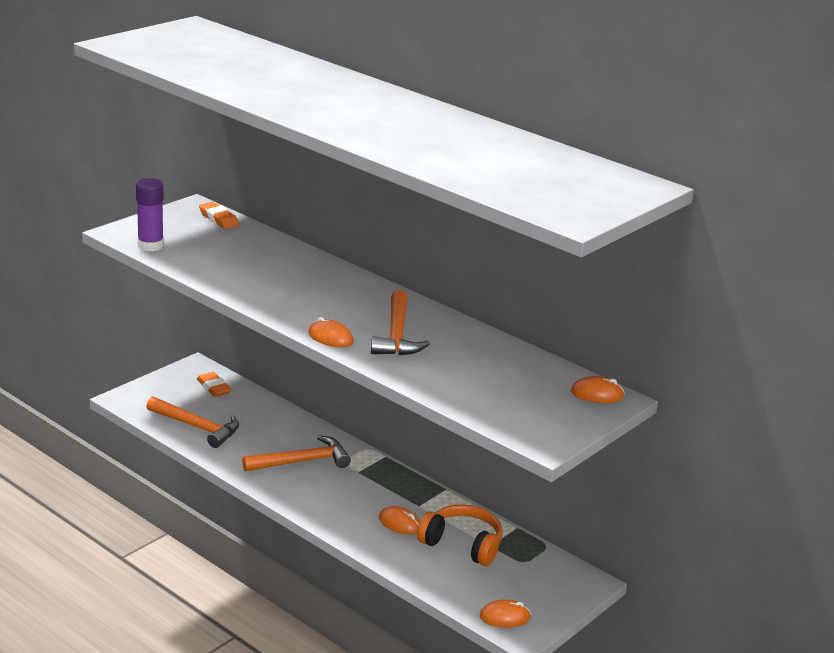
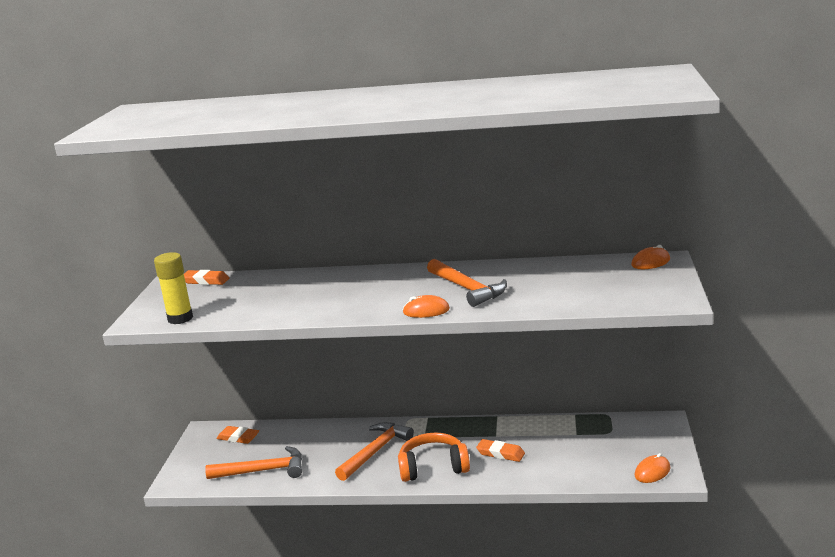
camera: 30 degrees left, 5 degrees down
purple glue stick [136,178,164,251] -> yellow glue stick [154,252,193,324]
orange mouse [379,506,420,534] -> orange eraser [476,439,525,462]
orange headphones [417,504,502,566] -> orange headphones moved to [398,433,470,482]

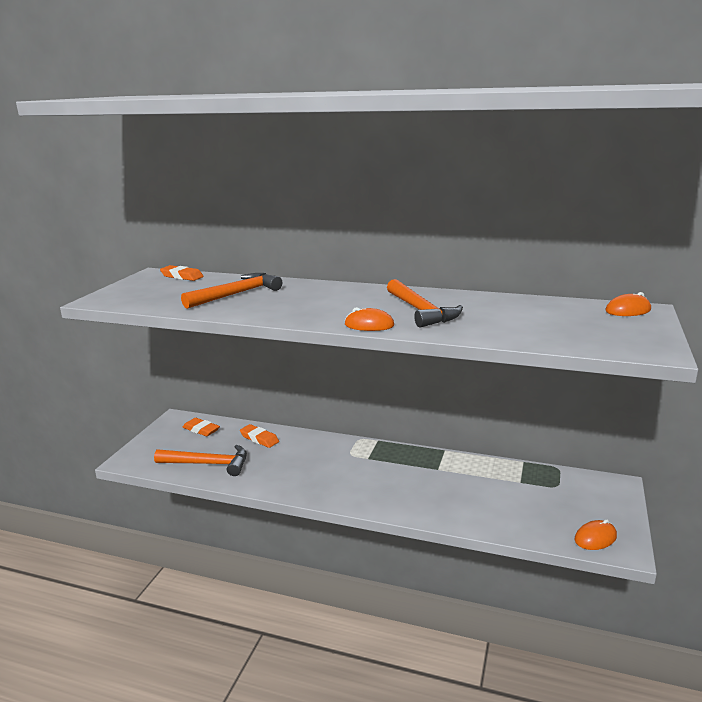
camera: 10 degrees right, 0 degrees up
yellow glue stick [154,252,193,324] -> none
orange hammer [335,422,414,481] -> orange hammer moved to [181,273,282,309]
orange headphones [398,433,470,482] -> none
orange eraser [476,439,525,462] -> orange eraser moved to [240,424,279,448]

